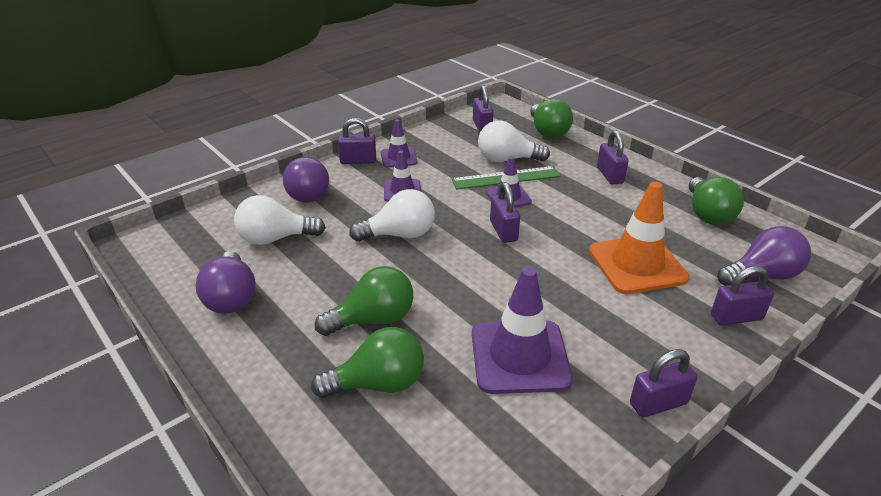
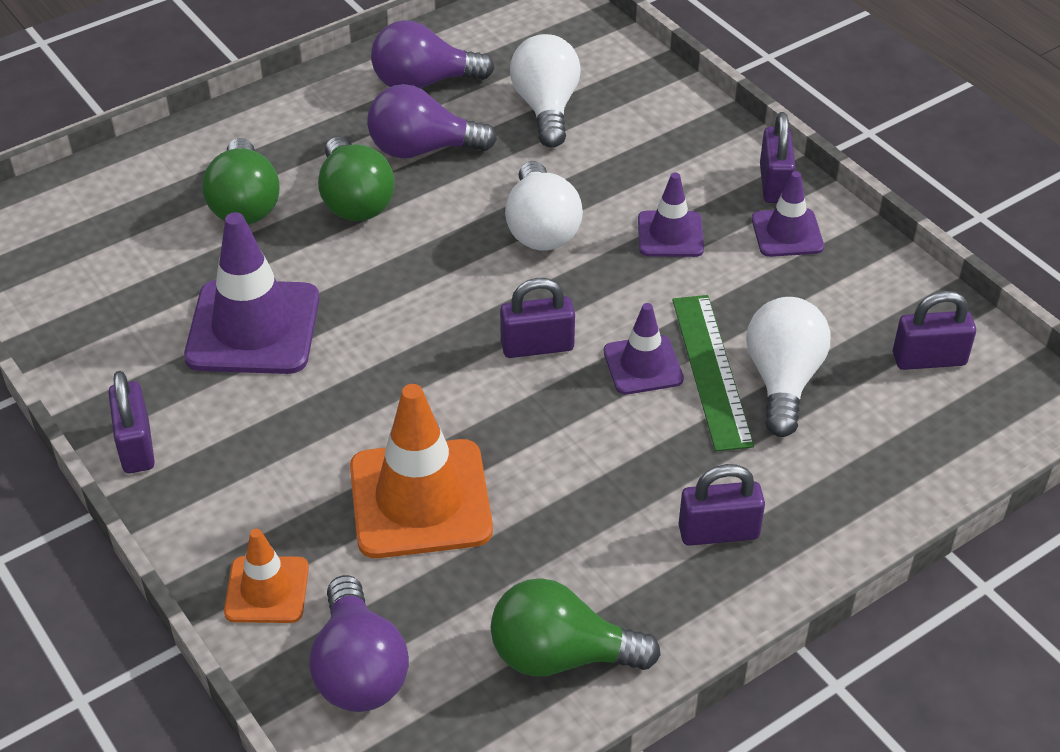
camera: 95 degrees right, 10 degrees up
purple light bulb [283,157,329,203] -> purple light bulb moved to [367,84,497,158]
green light bulb [530,99,573,138] -> none
purple padlock [711,266,774,325] -> orange traffic cone [224,529,309,623]

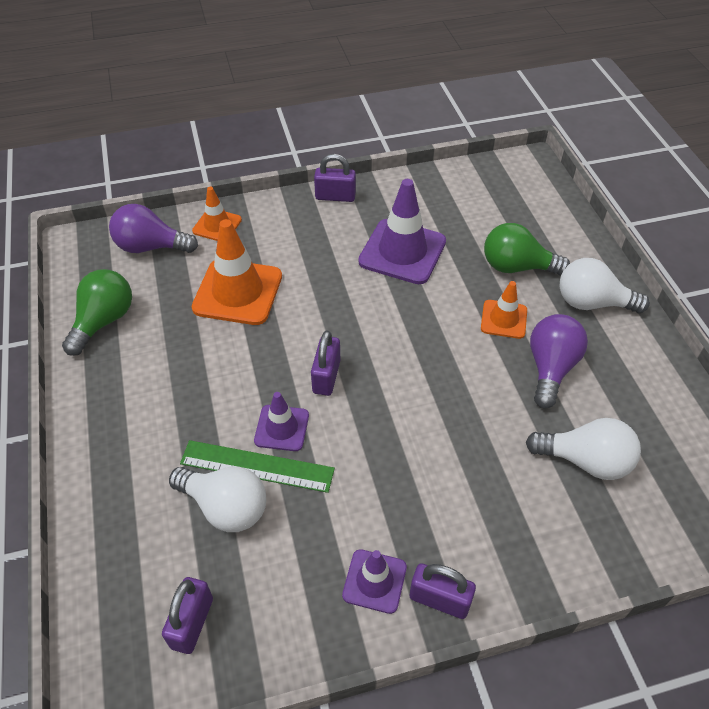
camera: 110 degrees right, 5 degrees up
green light bulb [318,136,395,221] -> orange traffic cone [481,281,527,339]
purple light bulb [371,20,494,89] -> none
white light bulb [505,161,583,251] -> white light bulb moved to [560,258,650,313]
purple traffic cone [638,173,704,257] -> none
purple padlock [679,464,765,546] -> none

